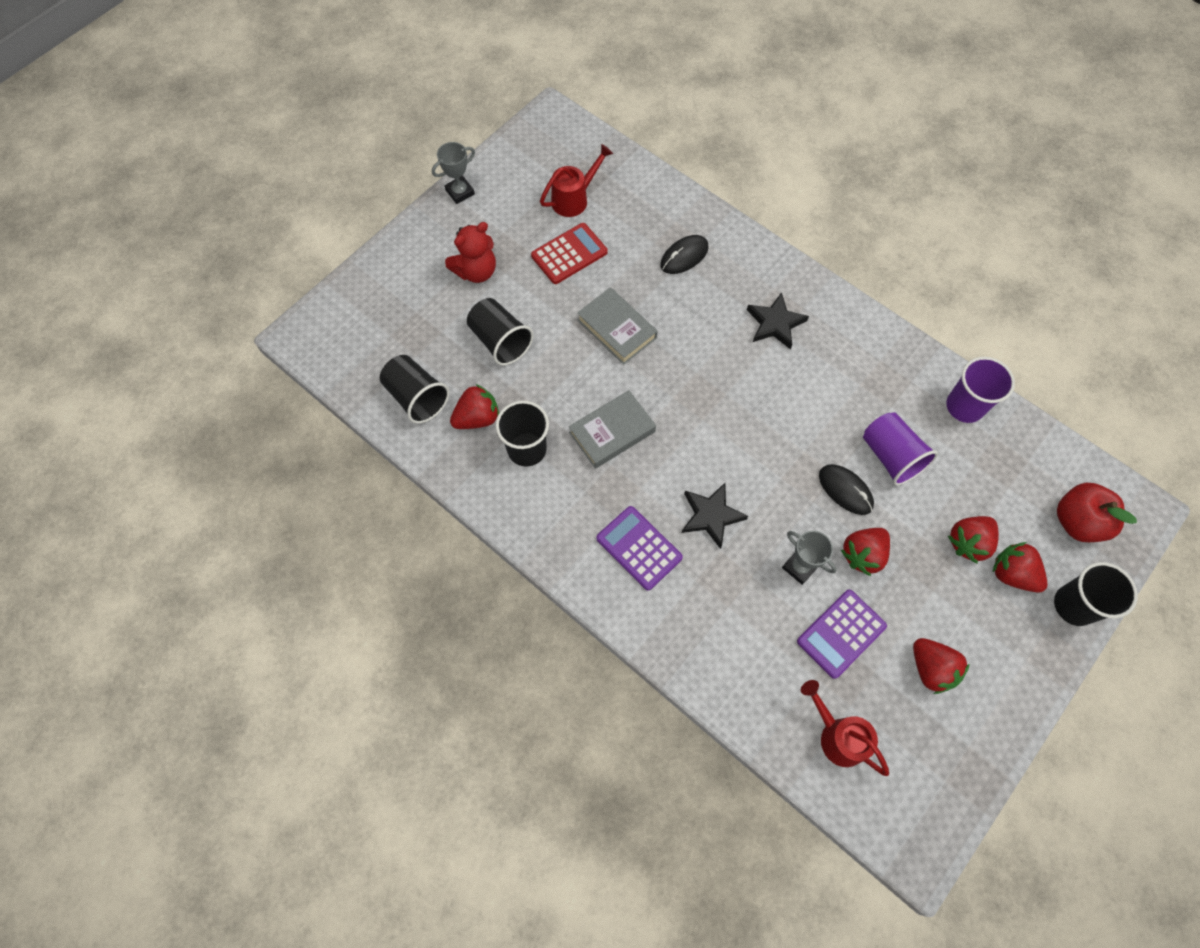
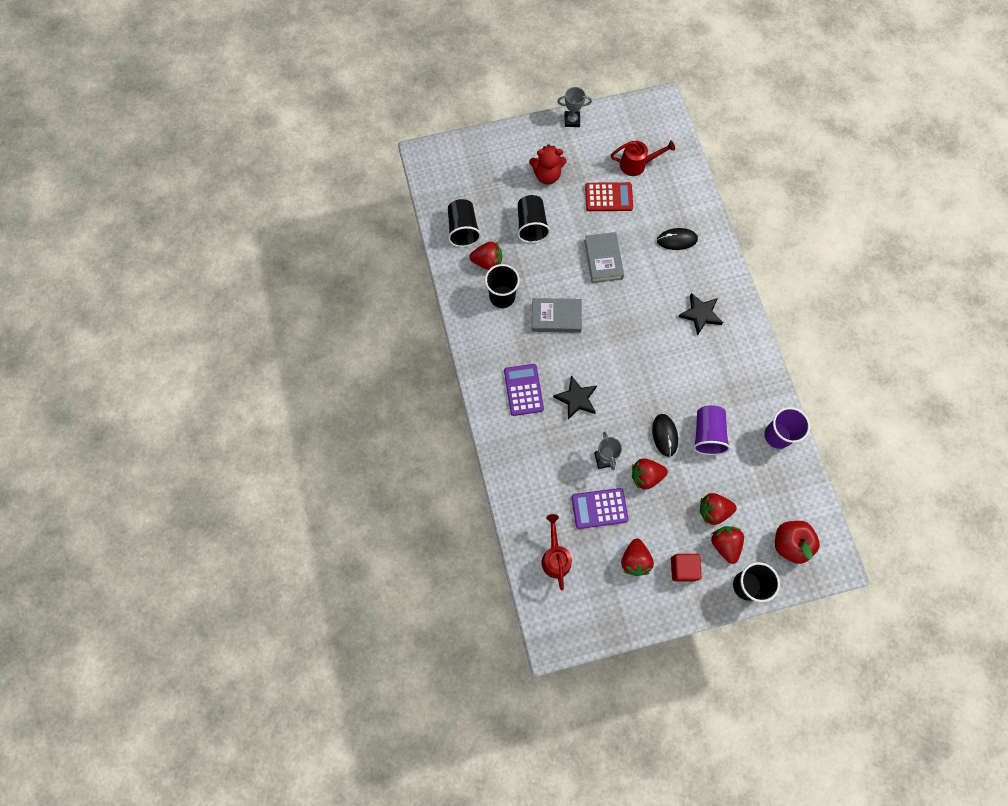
camera: 35 degrees right, 5 degrees up
none -> red cube [671,554,702,581]

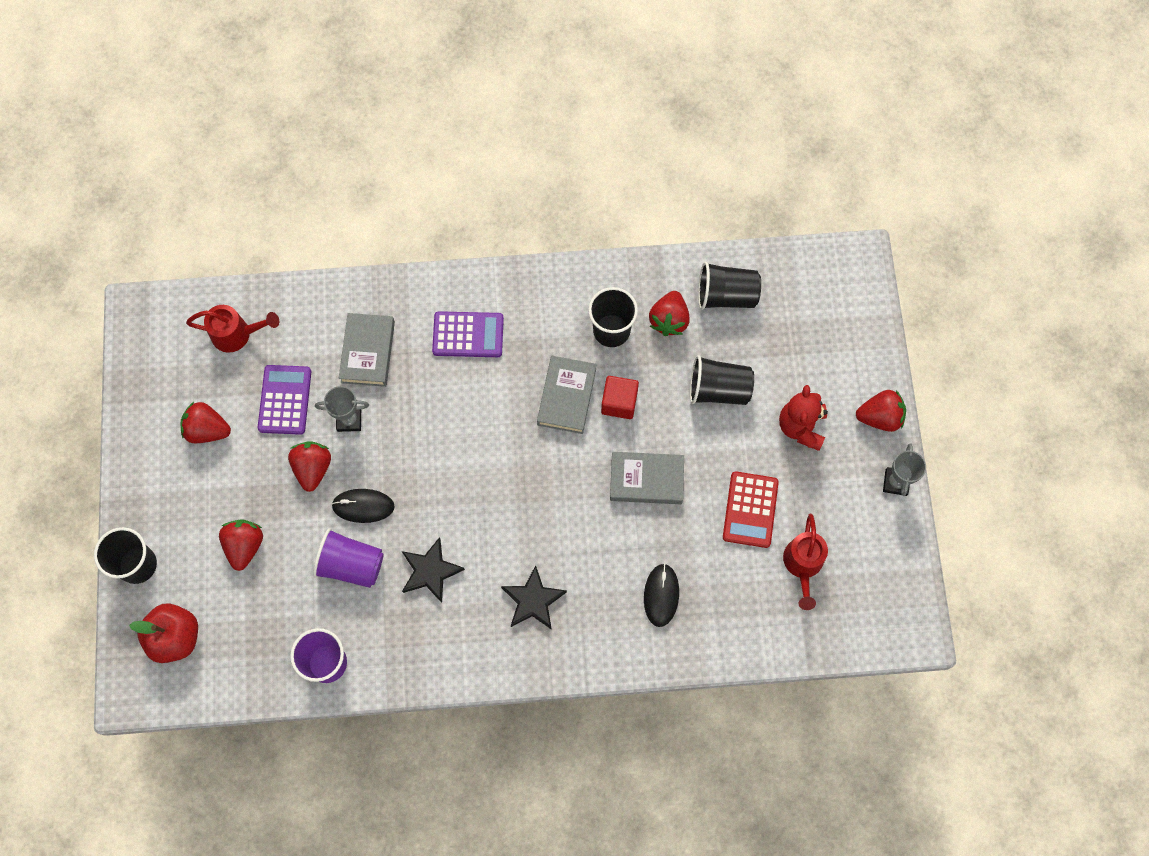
camera: 100 degrees right, 0 degrees up
black star [553,375,597,420] -> black star moved to [402,537,465,603]
red cube [671,554,702,581] -> red cube moved to [601,376,639,419]
red strawberry [711,526,744,564] -> red strawberry moved to [856,390,906,432]
none -> grey book [339,313,395,387]

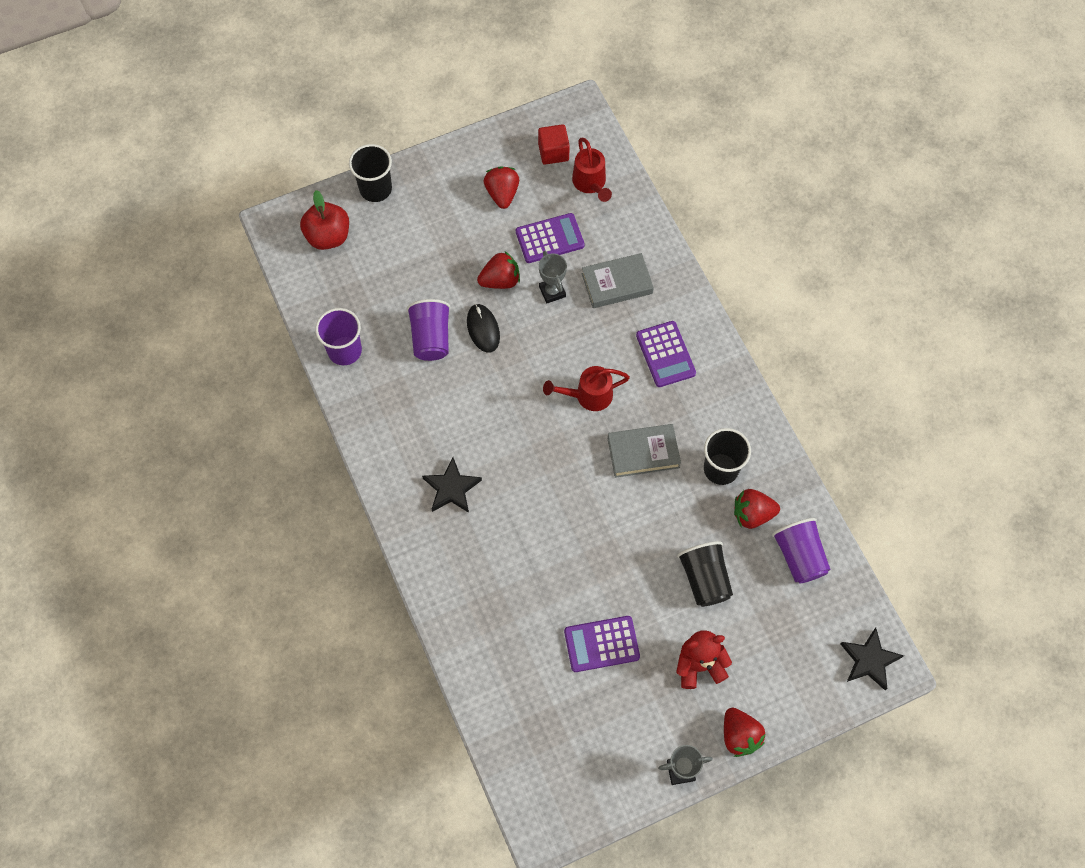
camera: 70 degrees right, 5 degrees down
red strawberry [219,520,263,571] -> none
black star [402,537,465,603] -> black star moved to [841,628,904,690]
red cube [601,376,639,419] -> red cube moved to [538,124,570,164]
grey book [610,452,684,504] -> none
black mouse [644,563,679,627] -> none
black cup [698,262,761,310] -> purple cup [772,518,830,584]
red calculator [723,471,779,548] -> purple calculator [564,616,640,672]
red watering can [783,514,828,610] -> red watering can moved to [543,366,630,411]

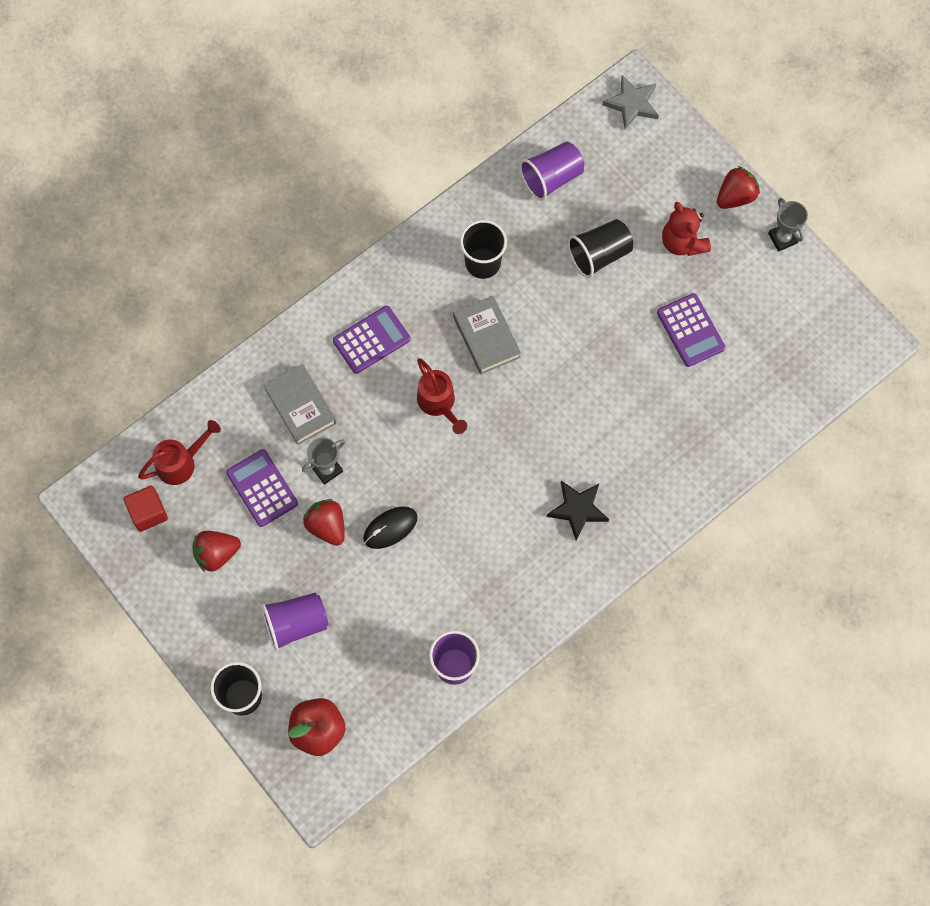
camera: 105 degrees left, 5 degrees up
purple cup [407,299,451,361] -> purple cup moved to [261,593,328,651]
red strawberry [734,489,780,529] -> none
black star [841,628,904,690] -> grey star [602,75,659,129]

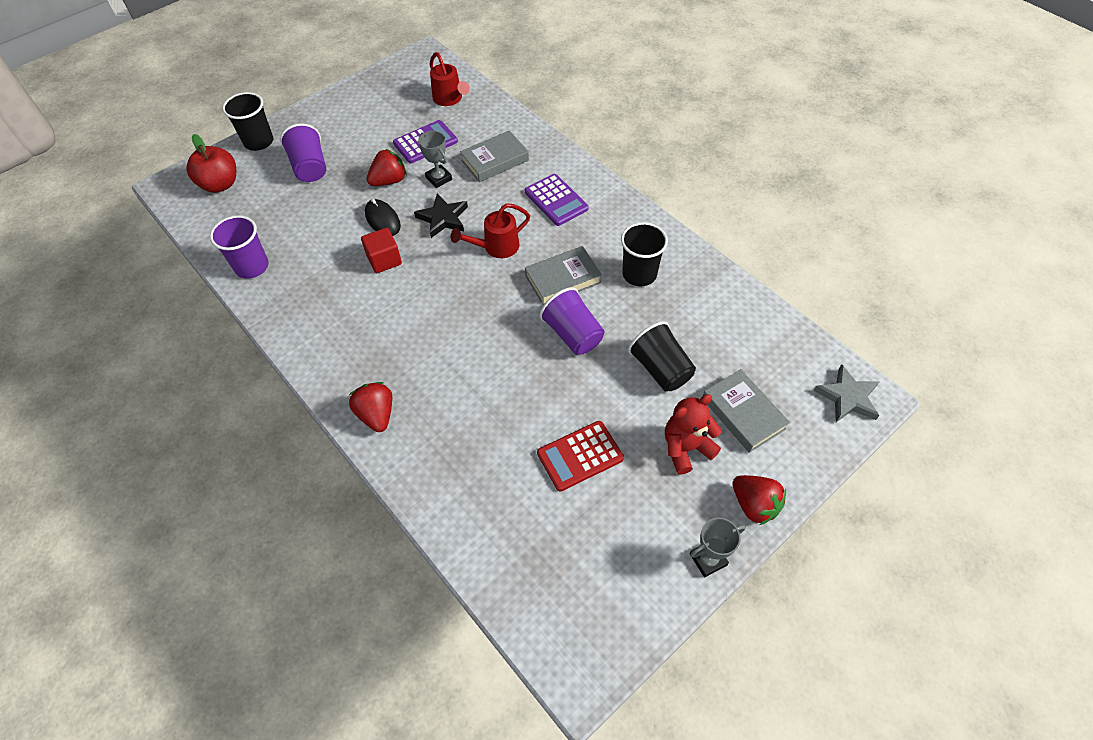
camera: 90 degrees right, 15 degrees down
red cube [124,486,168,532] -> red cube moved to [361,228,402,273]
red strawberry [192,531,241,572] -> red strawberry moved to [349,382,392,432]
purple cup [520,142,584,201] -> purple cup moved to [539,287,604,355]
black star [547,481,609,540] -> black star moved to [414,194,468,238]
purple calculator [657,293,725,367] -> red calculator [537,421,624,492]
none -> grey book [703,369,790,453]

